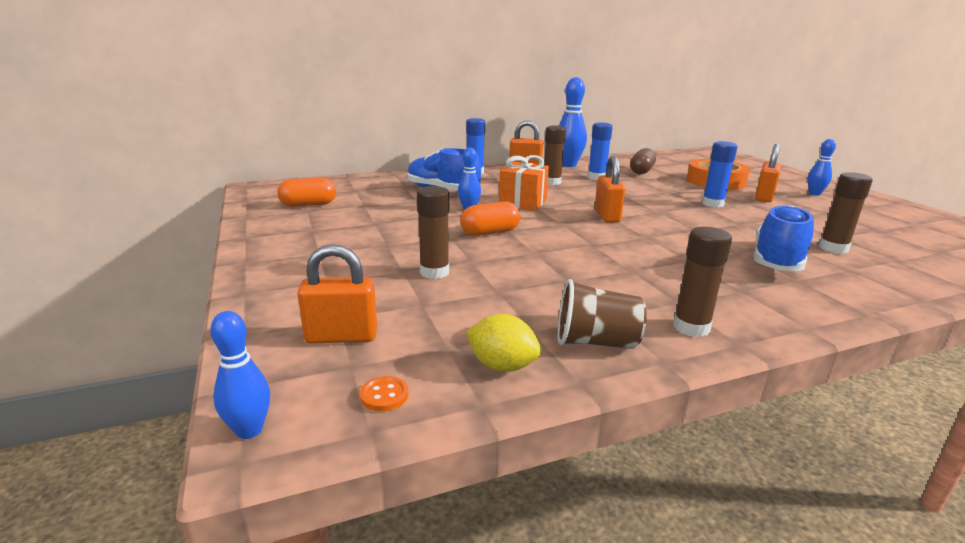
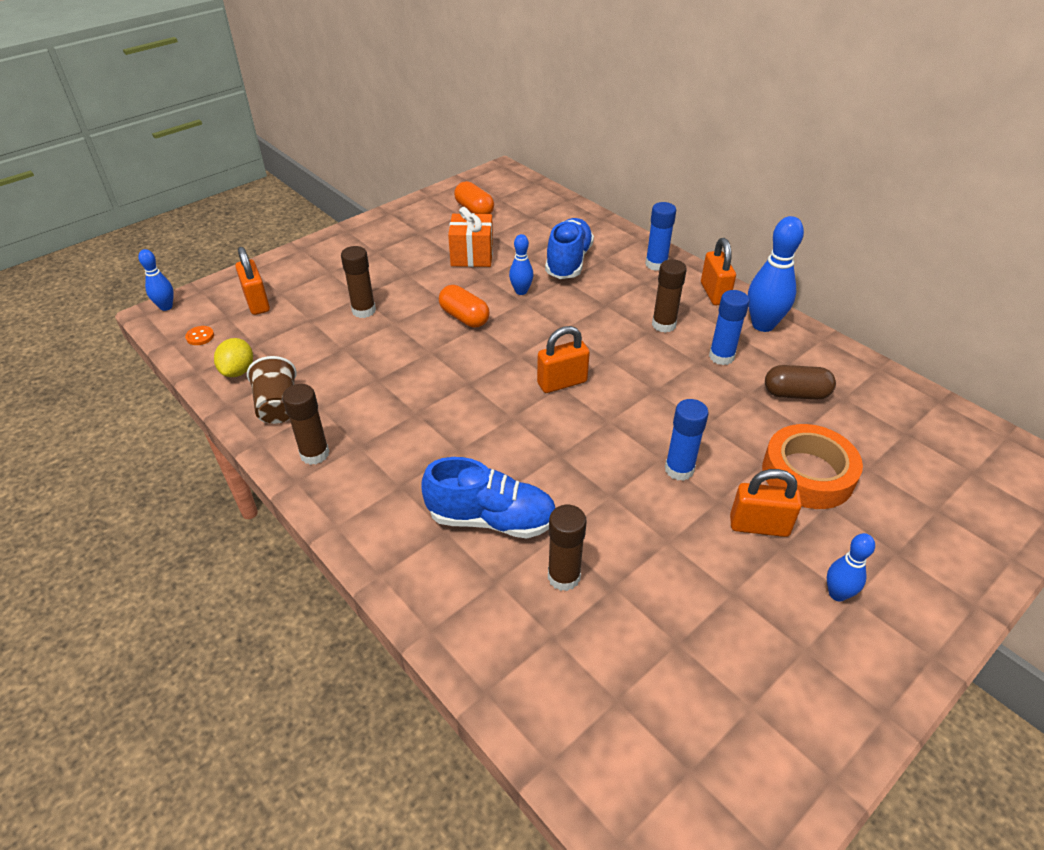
camera: 70 degrees right, 20 degrees up
orange gift [499,155,549,211] -> orange gift moved to [448,207,493,267]

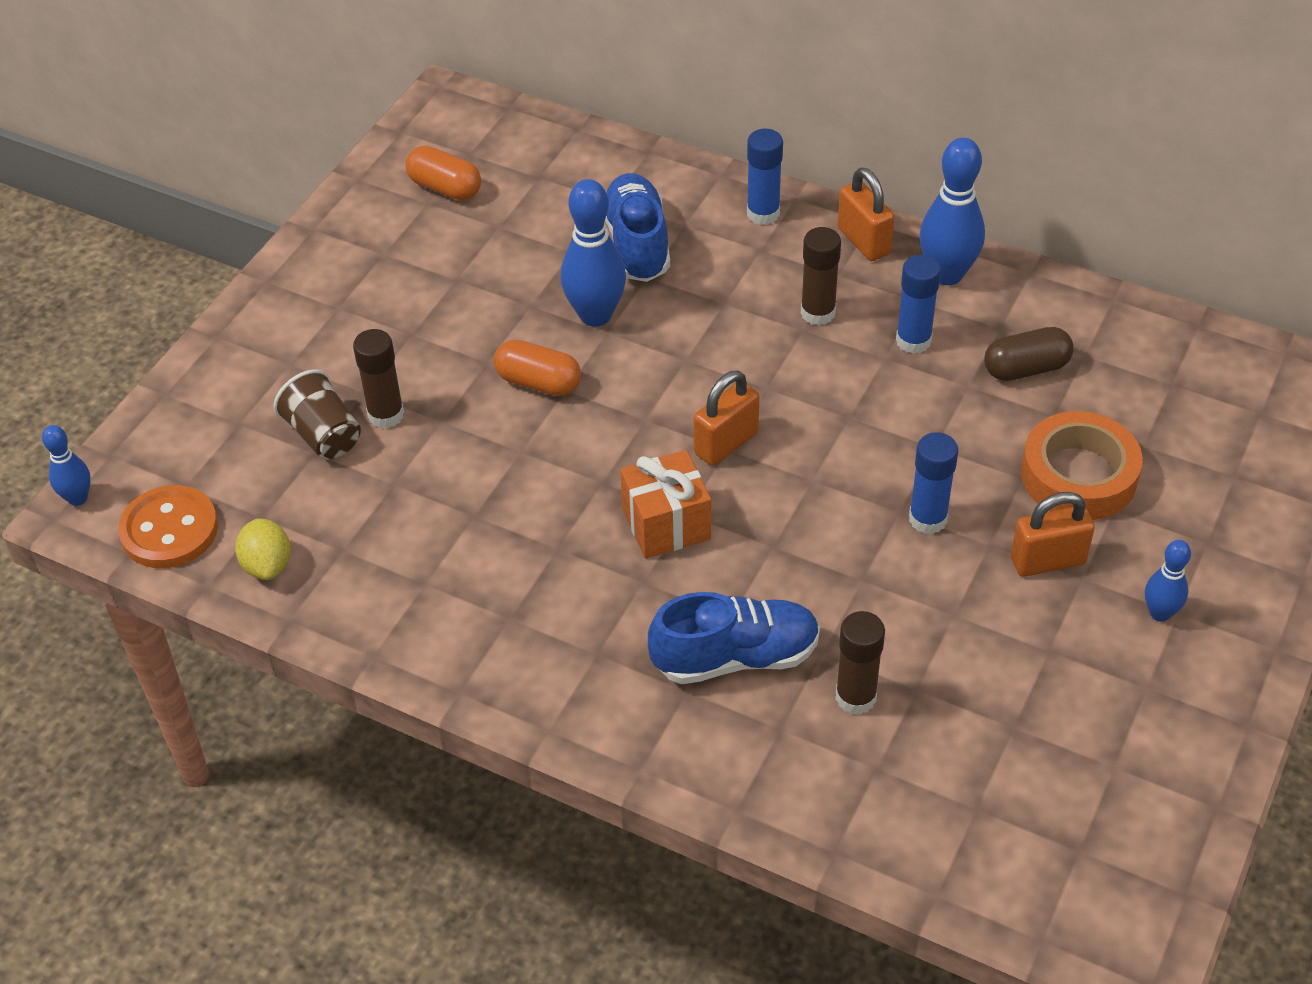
camera: 20 degrees left, 5 degrees up
orange button [185,326,214,345] -> orange button [118,485,218,568], size x2.32
orange padlock [235,247,270,315] -> none
brown cup [247,356,297,424] -> brown cup moved to [273,370,361,459]
brown glue stick [282,384,329,465] -> none
orange gift [448,207,493,267] -> orange gift moved to [620,450,711,559]
blue bowling pin [509,234,533,295] -> blue bowling pin [561,179,626,327], size x1.77

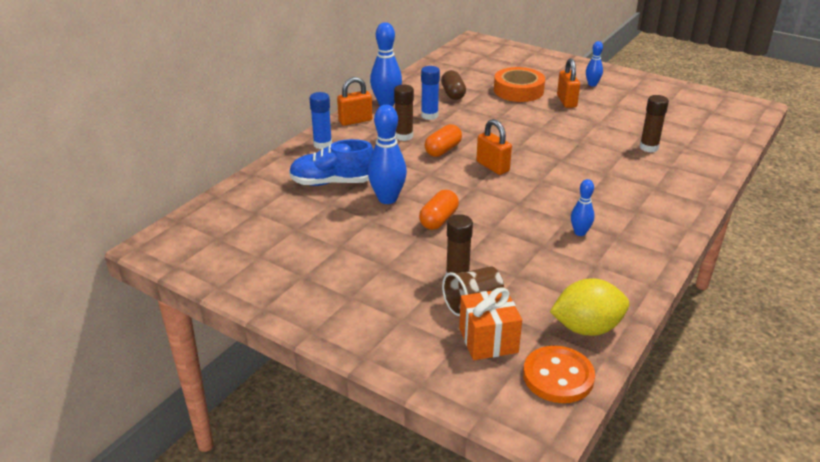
camera: 85 degrees left, 15 degrees down
blue bowling pin [42,425,91,506] -> blue bowling pin moved to [571,179,594,236]
yellow lemon [235,518,291,580] -> yellow lemon [550,278,630,336], size x1.56
orange capsule [405,146,481,201] -> orange capsule moved to [425,124,462,157]
orange gift [620,450,711,559] -> orange gift moved to [459,287,522,360]
blue shoe [648,592,820,684] -> none
blue glue stick [909,432,958,534] -> none

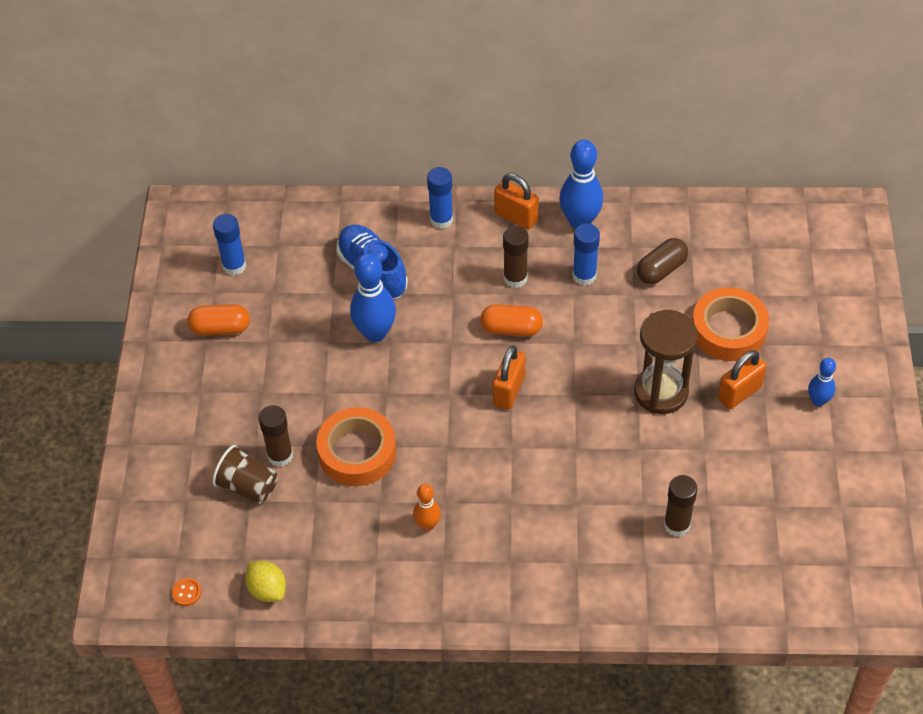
camera: 60 degrees right, 20 degrees up
orange capsule [419,190,459,230] -> orange capsule moved to [188,304,250,336]
orange gift [459,287,522,360] -> none
orange button [523,346,595,403] -> orange button [171,578,201,606], size x0.43
yellow lemon [550,278,630,336] -> yellow lemon [245,561,286,602], size x0.64
blue bowling pin [571,179,594,236] -> orange bowling pin [413,484,441,531]
none -> blue glue stick [213,214,246,276]
none -> orange tape [316,407,396,486]
none -> brown hourglass [634,310,698,414]

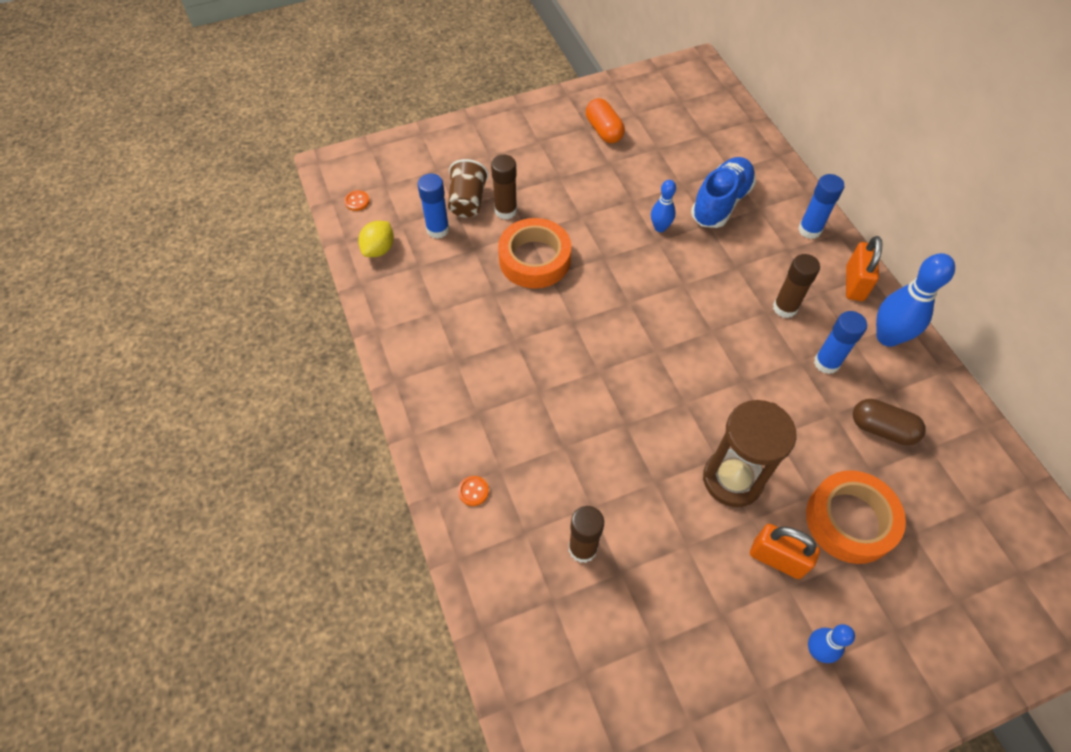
camera: 65 degrees right, 5 degrees up
blue glue stick [213,214,246,276] -> blue glue stick moved to [418,174,450,239]
blue bowling pin [350,253,396,342] -> blue bowling pin [651,180,676,232], size x0.56
orange bowling pin [413,484,441,531] -> none
orange capsule [480,304,543,336] -> none
orange padlock [493,345,525,410] -> none
none -> orange button [458,476,489,506]

